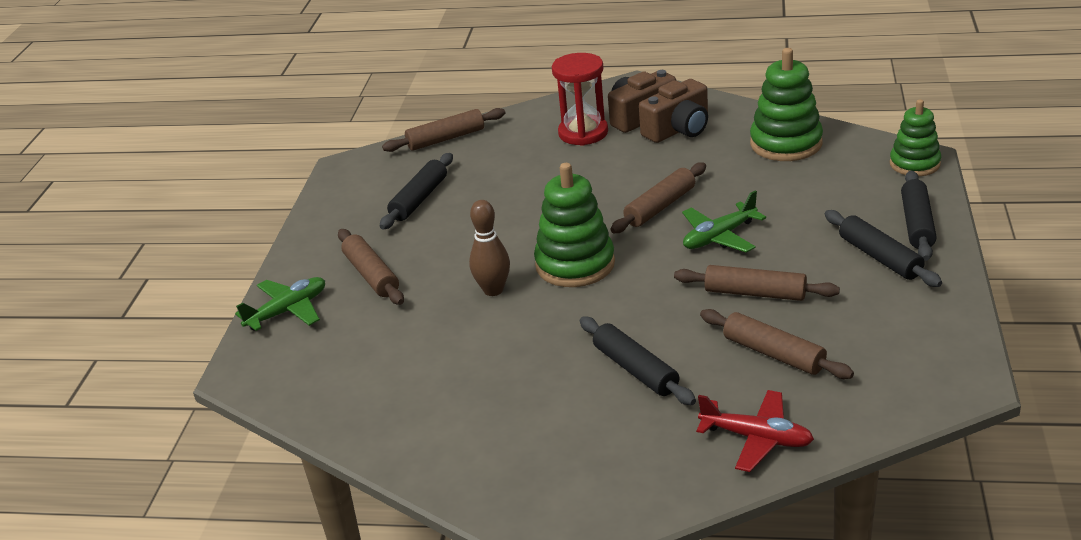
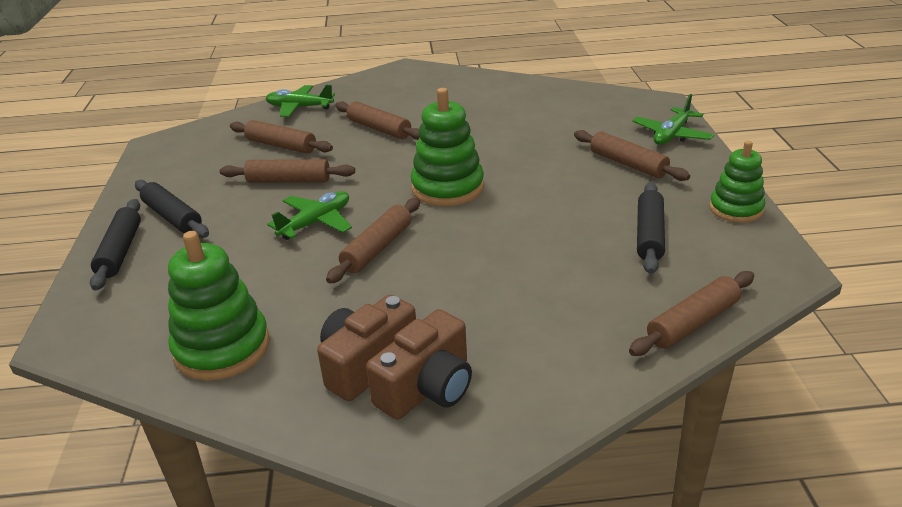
camera: 165 degrees right, 0 degrees up
brown bowling pin [469,200,510,296] -> none
red hourglass [552,53,608,146] -> none
black rolling pin [580,317,696,405] -> brown rolling pin [335,101,420,140]
red plane [696,390,814,472] -> green plane [265,85,335,117]
green stacking toy [890,99,941,176] -> green stacking toy moved to [709,141,765,223]

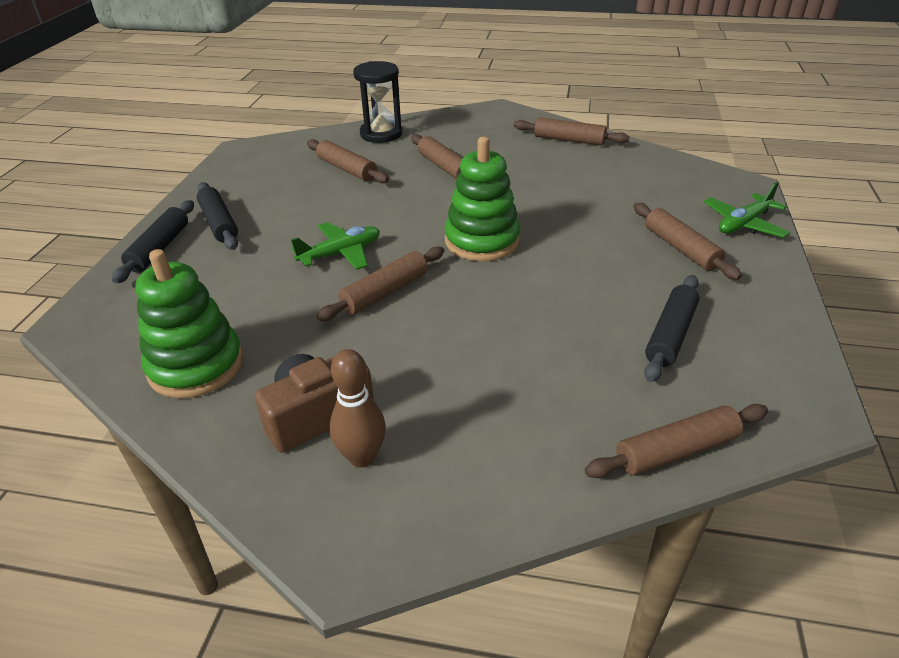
camera: 15 degrees right, 5 degrees up
brown rolling pin [220,159,355,183] -> brown rolling pin moved to [514,117,629,145]
green plane [265,85,335,117] -> black hourglass [353,61,403,143]
brown camera [366,309,472,420] -> brown bowling pin [330,349,386,468]
green stacking toy [709,141,765,223] -> none

